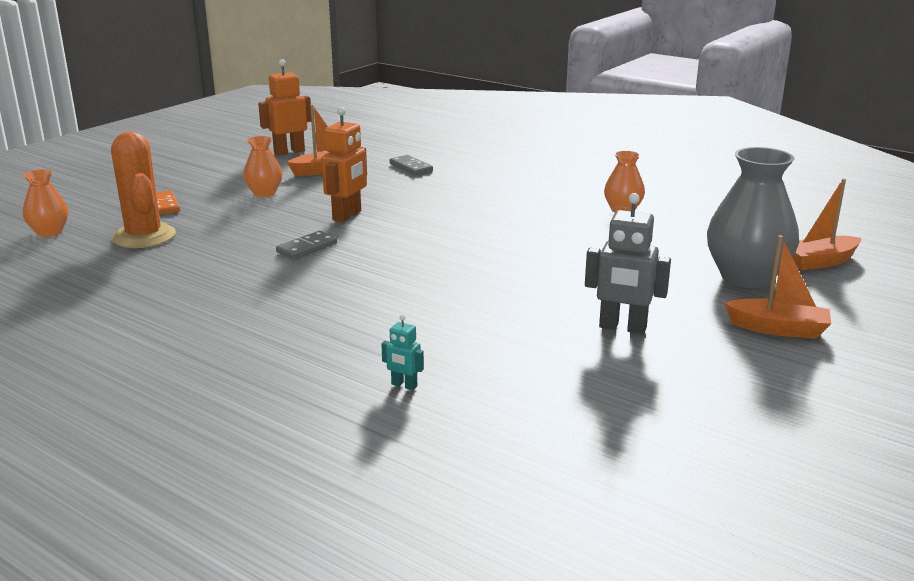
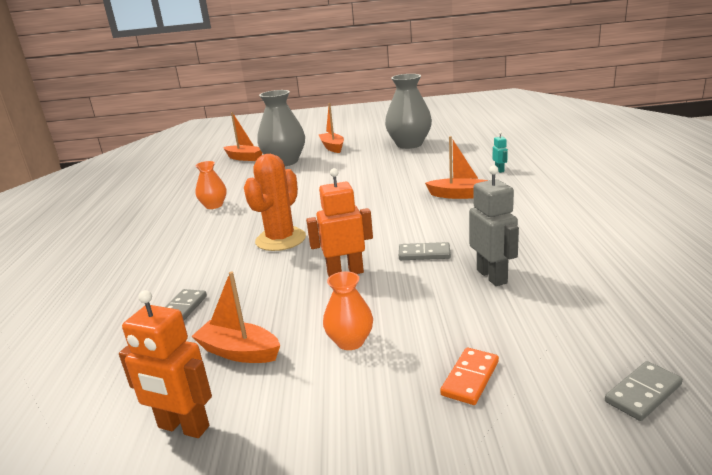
camera: 125 degrees left, 0 degrees up
orange vase [23,169,68,237] -> grey domino [605,361,683,421]
orange cactus [111,132,176,248] -> orange cactus moved to [244,154,306,251]
grey robot [585,193,671,334] -> grey robot moved to [469,165,519,286]
none -> grey vase [385,74,432,149]
none -> orange boat [425,136,488,199]

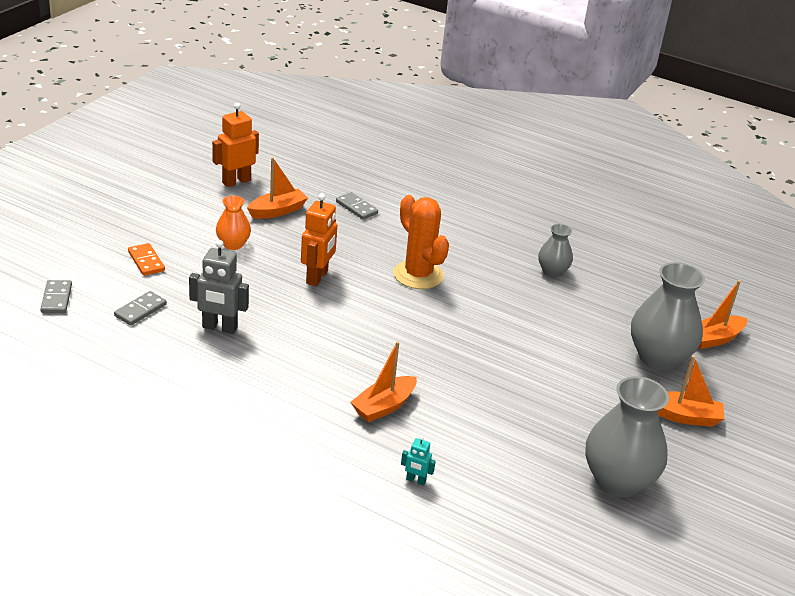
camera: 115 degrees right, 10 degrees up
orange vase [195,161,226,209] -> grey vase [538,224,573,277]
grey domino [399,242,451,260] -> grey domino moved to [114,291,167,326]

